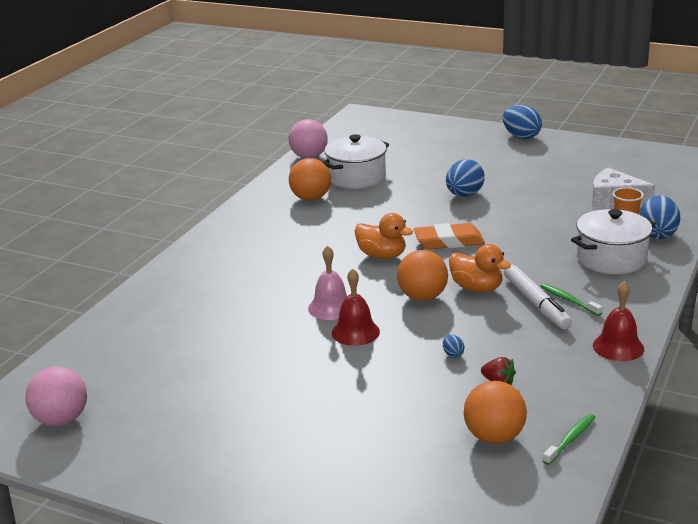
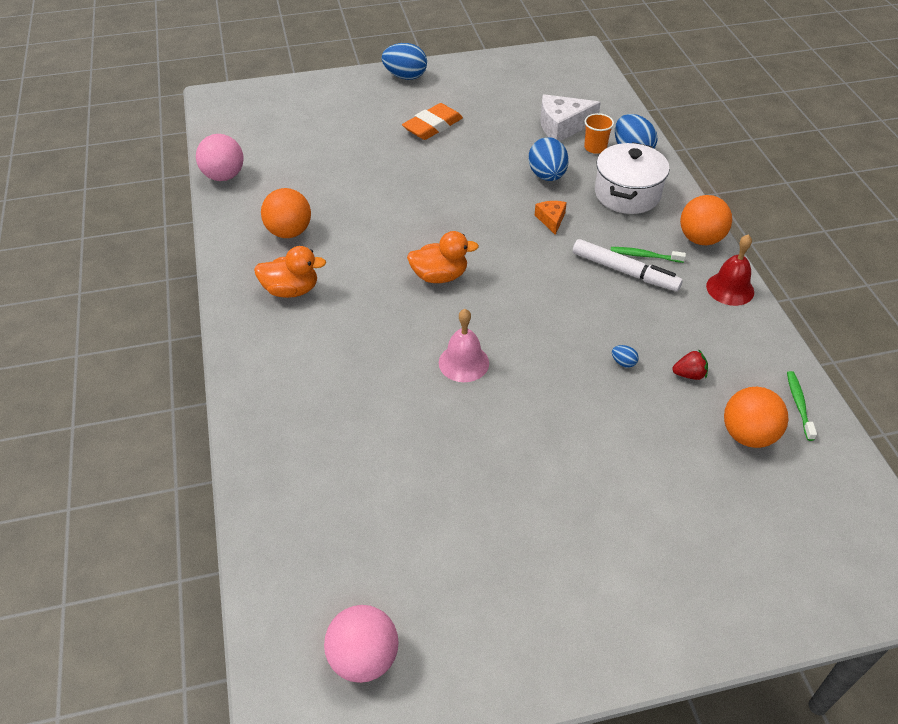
camera: 40 degrees left, 20 degrees up
white pot [322,134,389,189] -> none
red bell [332,269,380,346] -> none
orange ball [397,250,448,301] -> orange ball moved to [680,195,732,245]
orange eraser [414,223,485,249] -> orange eraser moved to [402,103,463,140]
blue egg [446,159,485,197] -> blue egg moved to [529,137,569,181]
orange duck [449,244,511,292] -> orange duck moved to [254,246,326,298]
none -> orange cheese [535,201,567,235]

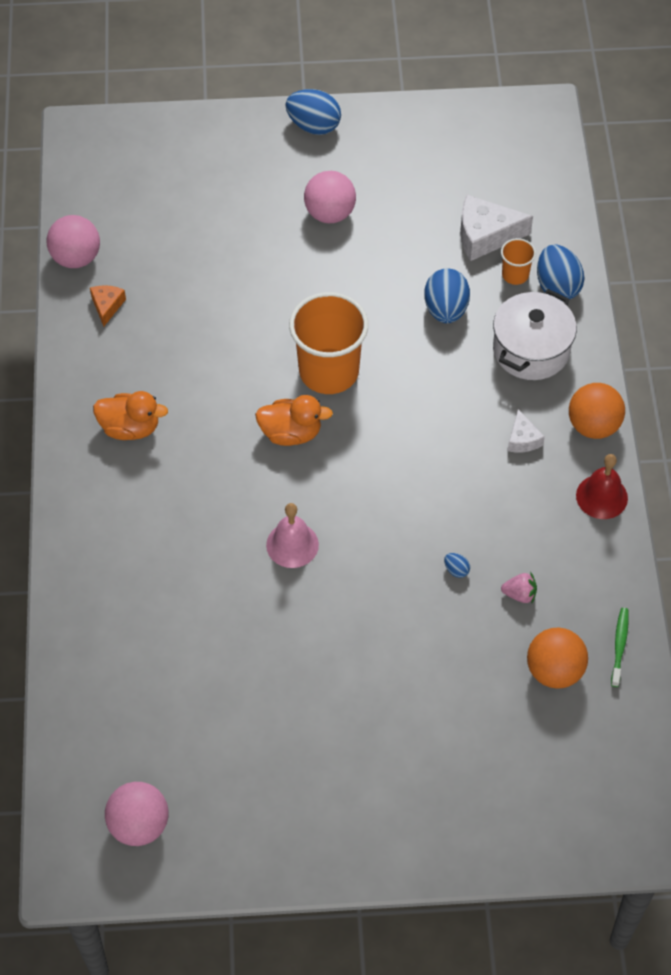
camera: 10 degrees right, 10 degrees up
orange ball [261,188,311,238] -> none
orange eraser [402,103,463,140] -> pink ball [304,171,356,223]
orange cheese [535,201,567,235] -> orange cheese moved to [90,285,126,326]
white marker [573,239,683,291] -> none
green toothbrush [611,247,686,263] -> white cheese [508,409,545,452]
red strawberry [672,349,708,380] -> pink strawberry [501,572,537,603]
none -> orange cup [289,292,368,394]

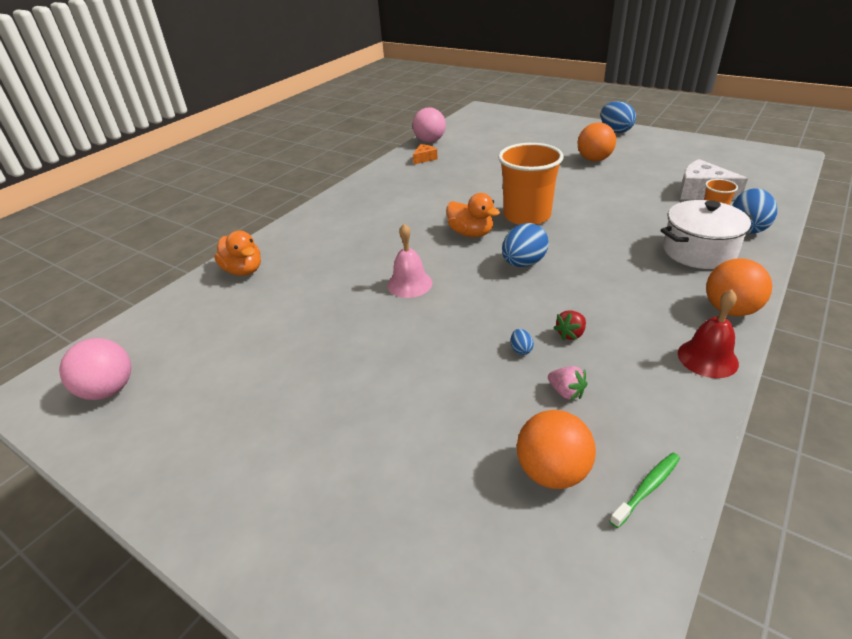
camera: 40 degrees right, 20 degrees down
orange duck [93,391,168,440] -> orange duck moved to [214,230,261,276]
pink ball [304,171,356,223] -> orange ball [578,122,616,161]
blue egg [424,268,470,323] -> blue egg moved to [502,223,549,267]
white cheese [508,409,545,452] -> none
none -> red strawberry [554,310,586,341]

